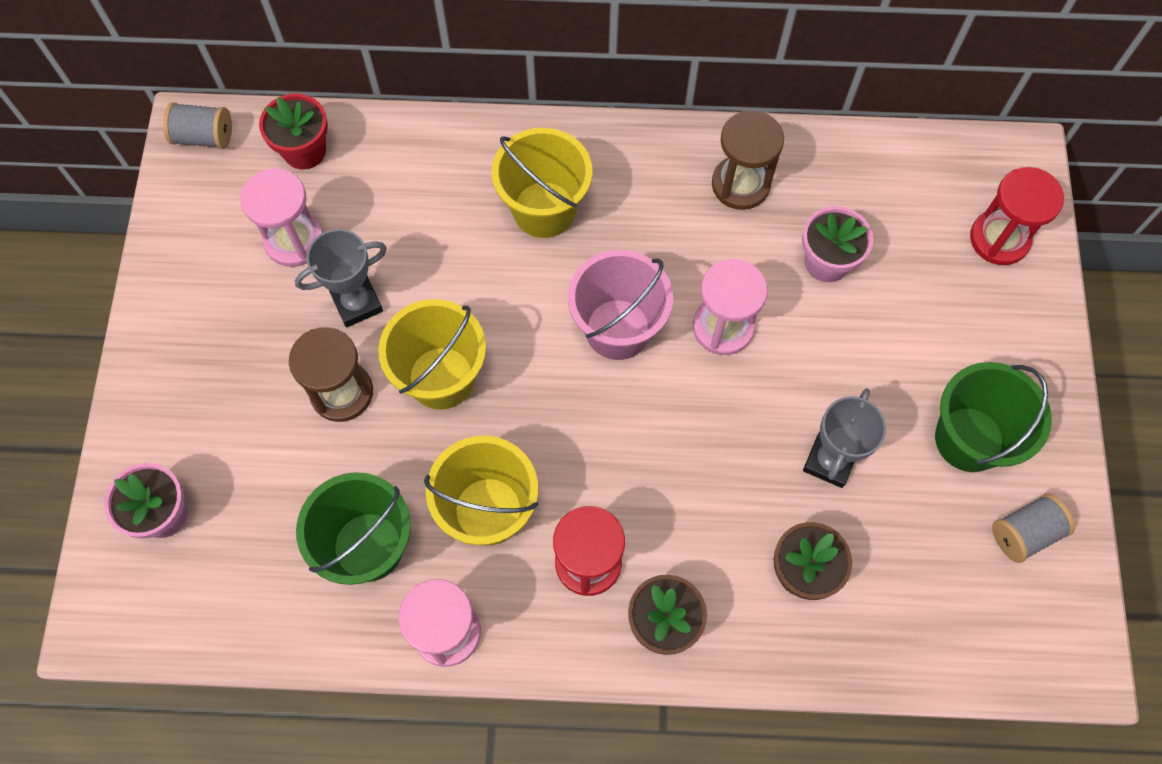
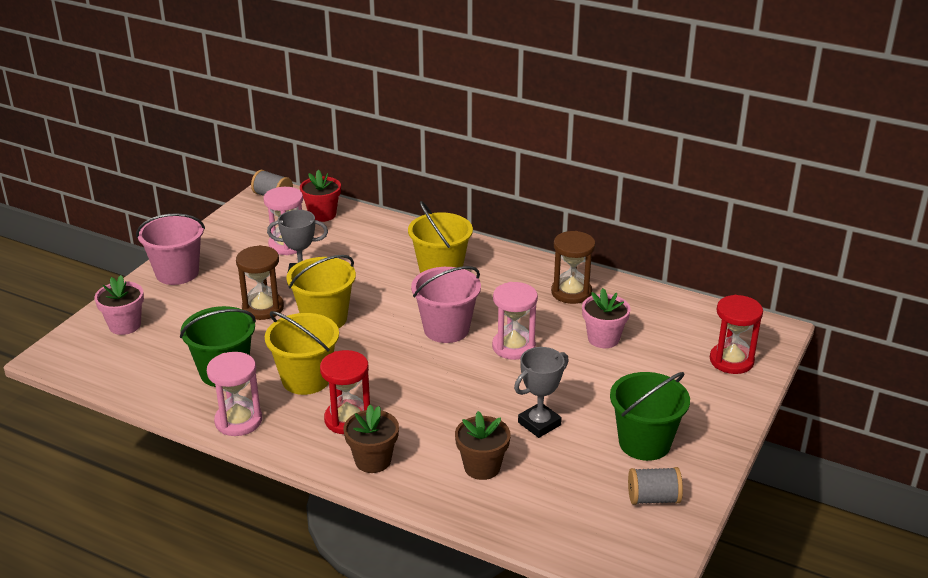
camera: 25 degrees right, 35 degrees down
none -> pink bucket [136,213,205,285]

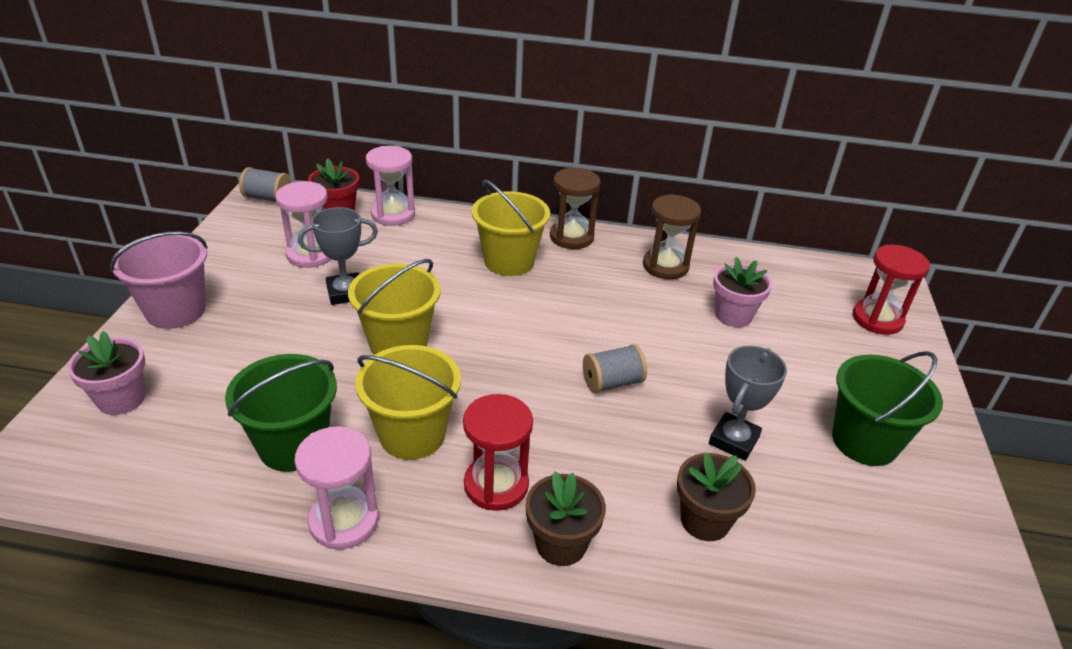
camera: 20 degrees left, 5 degrees up
brown hourglass [236,245,284,320] -> brown hourglass moved to [550,167,600,249]
pink bucket [411,266,481,343] -> none
pink hourglass [492,282,538,360] -> pink hourglass moved to [366,146,415,226]
grey spool [628,467,683,505] -> grey spool moved to [583,344,647,393]

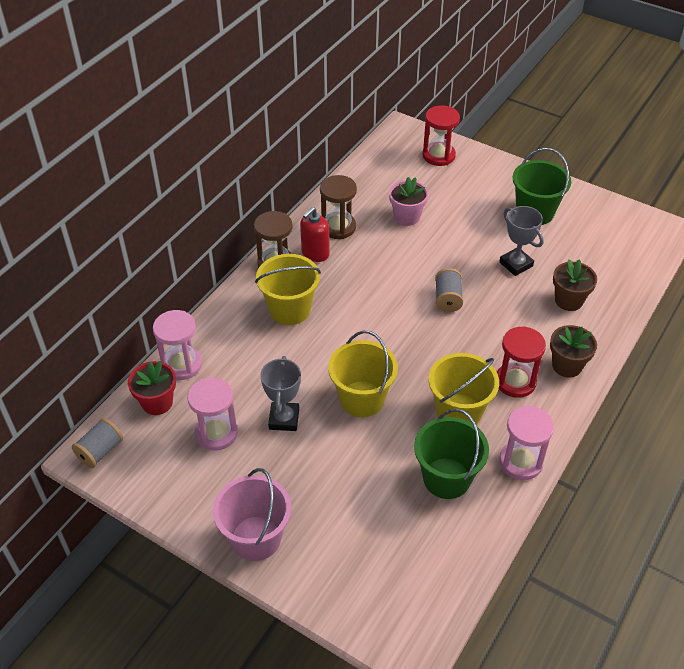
camera: 65 degrees left, 10 degrees up
pink flower pot [67,331,145,415] -> none
none -> red soap dispenser [300,207,330,262]

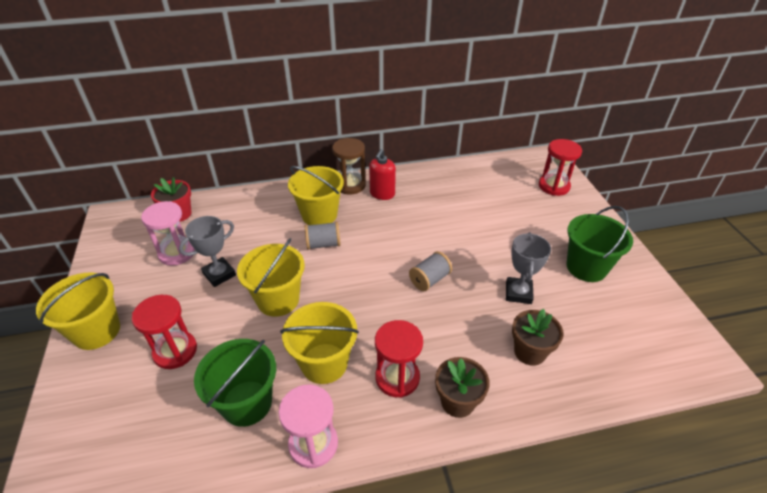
camera: 45 degrees right, 5 degrees down
grey spool [72,418,123,468] -> grey spool moved to [305,222,341,250]
pink hourglass [153,310,202,380] -> none
pink bucket [213,468,291,561] -> yellow bucket [36,273,120,350]
red soap dispenser [300,207,330,262] -> red soap dispenser turned 60 degrees counterclockwise [369,149,396,200]
brown hourglass [320,175,357,239] -> none
pink flower pot [389,177,429,226] -> none
none -> red hourglass [132,295,197,369]

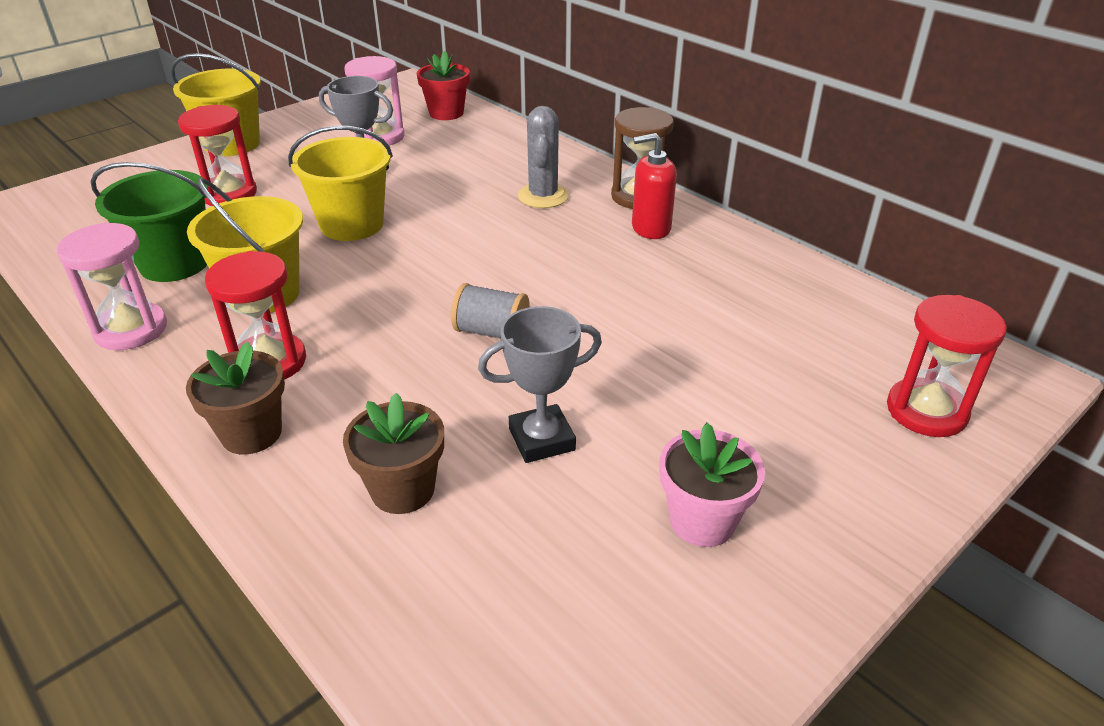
camera: 60 degrees right, 5 degrees down
yellow bucket [288,166,344,225] -> grey cactus [518,106,569,208]
grey spool [305,222,341,250] -> none
green bucket [567,206,633,282] -> pink flower pot [660,423,765,547]

